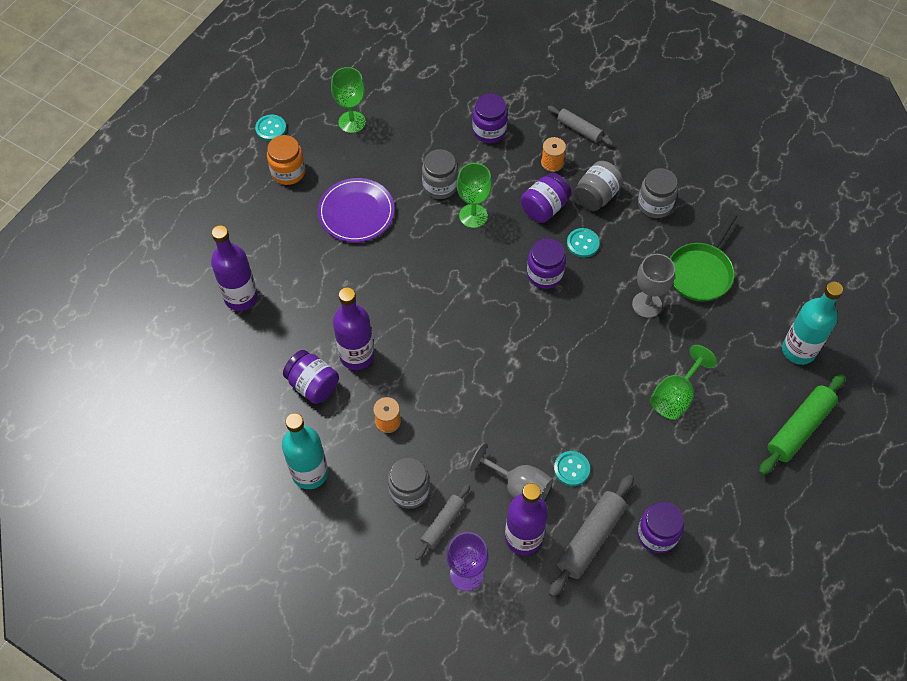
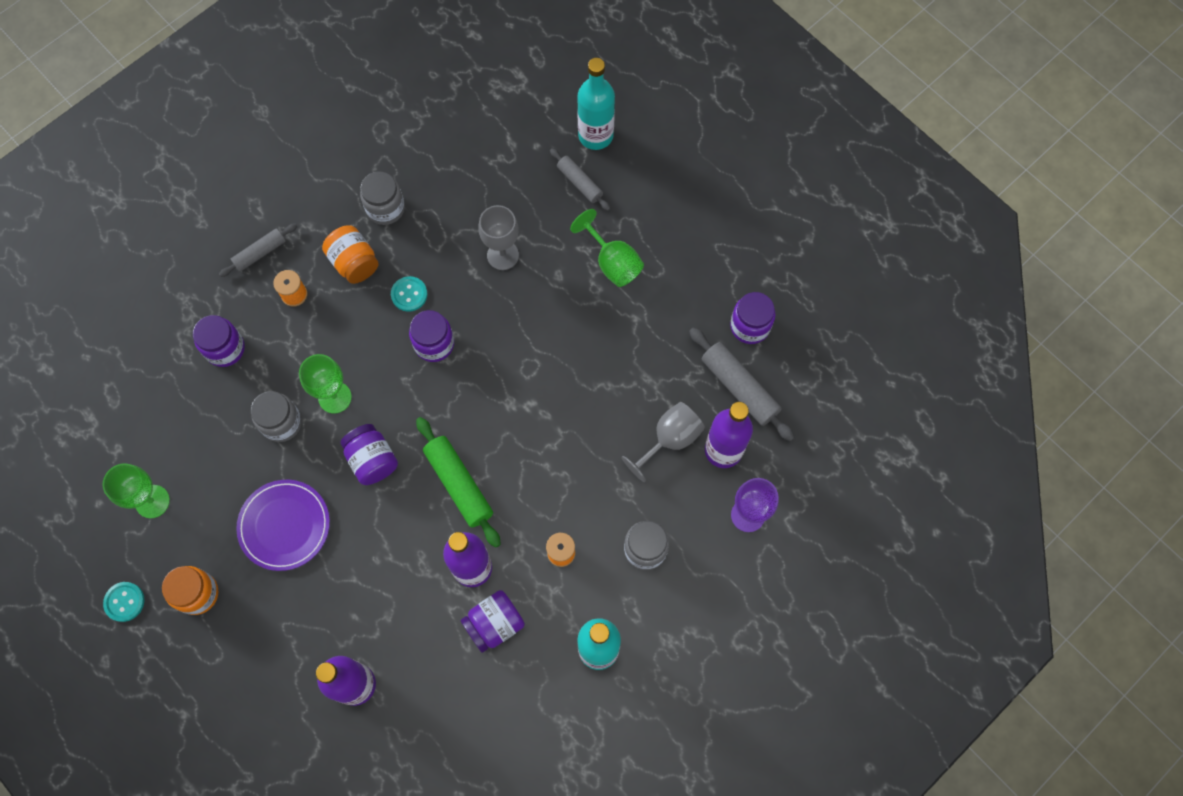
camera: 75 degrees left, 10 degrees up
grey rolling pin [415,484,470,560] -> grey rolling pin moved to [550,148,610,211]
purple jar [521,173,571,223] -> purple jar moved to [340,424,398,485]
turquoise button [554,451,590,486] -> none
grey jar [574,161,623,211] -> orange jar [322,225,378,284]
green pan [670,213,737,302] -> none
green rolling pin [759,374,845,475] -> green rolling pin moved to [416,417,501,548]

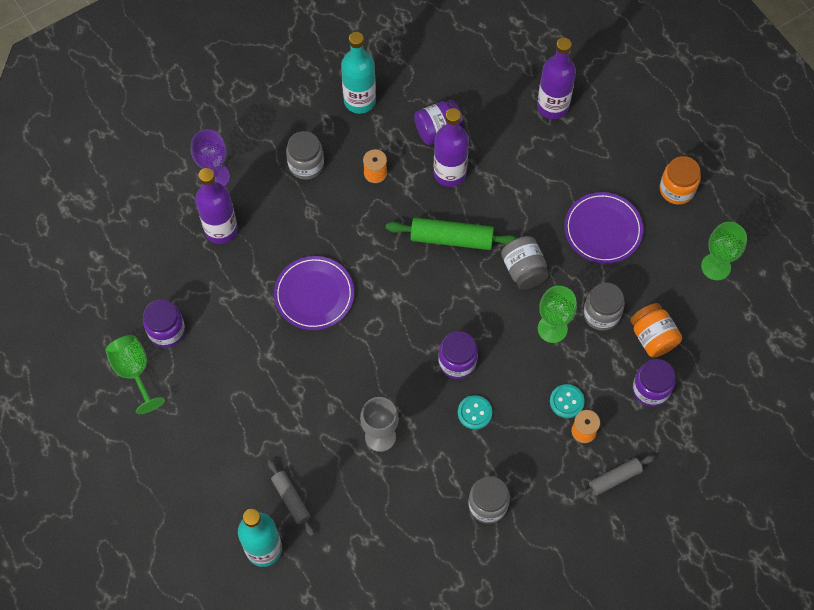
camera: 170 degrees left, 5 degrees down
turquoise button [103,582,145,622] -> turquoise button moved to [550,384,585,418]
orange jar [322,225,378,284] -> orange jar moved to [631,303,682,358]
purple jar [340,424,398,485] -> grey jar [501,236,549,290]
green rolling pin [416,417,501,548] -> green rolling pin turned 60 degrees counterclockwise [386,218,517,250]
green goblet [570,209,644,287] -> green goblet moved to [105,335,165,414]
grey goblet [622,402,705,482] -> none
grey rolling pin [689,327,795,442] -> none
none -> purple plate [274,256,354,330]

